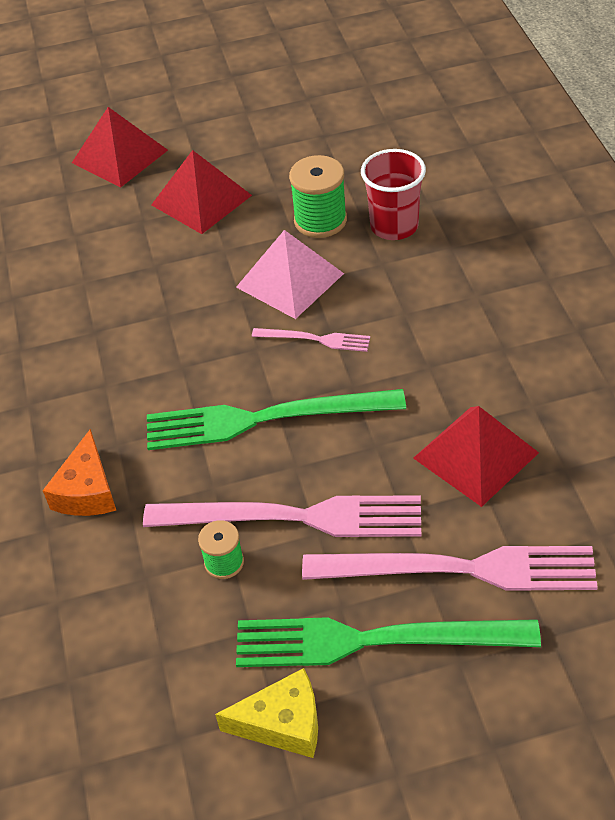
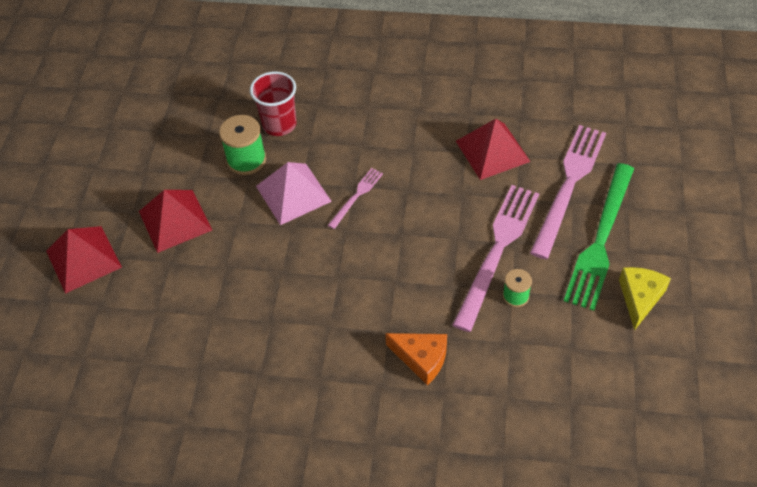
camera: 70 degrees left, 5 degrees up
green fork [147,389,406,450] -> none

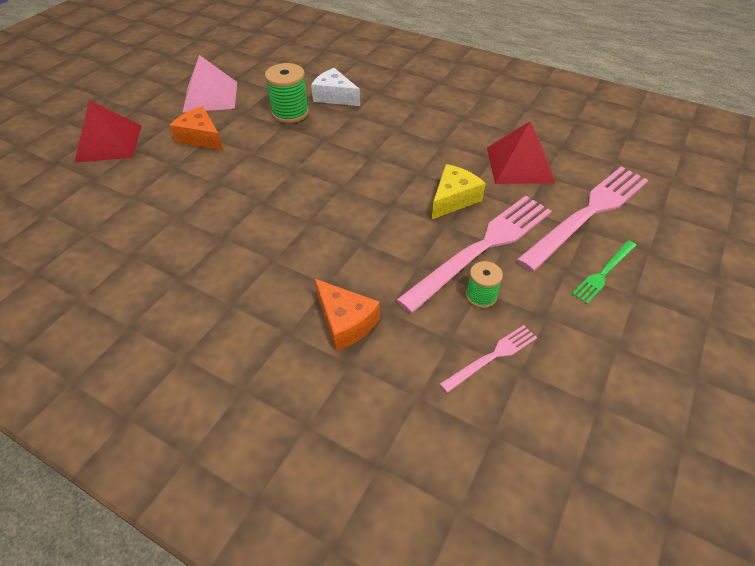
camera: 20 degrees right, 5 degrees down
red pyramid [139,190,212,253] -> orange cheese [170,106,223,150]
red cup [250,71,297,136] -> white cheese [311,68,360,106]
pink pyramid [256,162,332,225] -> pink pyramid moved to [182,55,237,113]
pink fork [328,168,383,229] -> pink fork moved to [440,325,537,393]
green fork [564,163,634,311] -> green fork [572,240,637,304], size x0.48
yellow cheese [619,267,671,331] -> yellow cheese moved to [432,164,486,219]

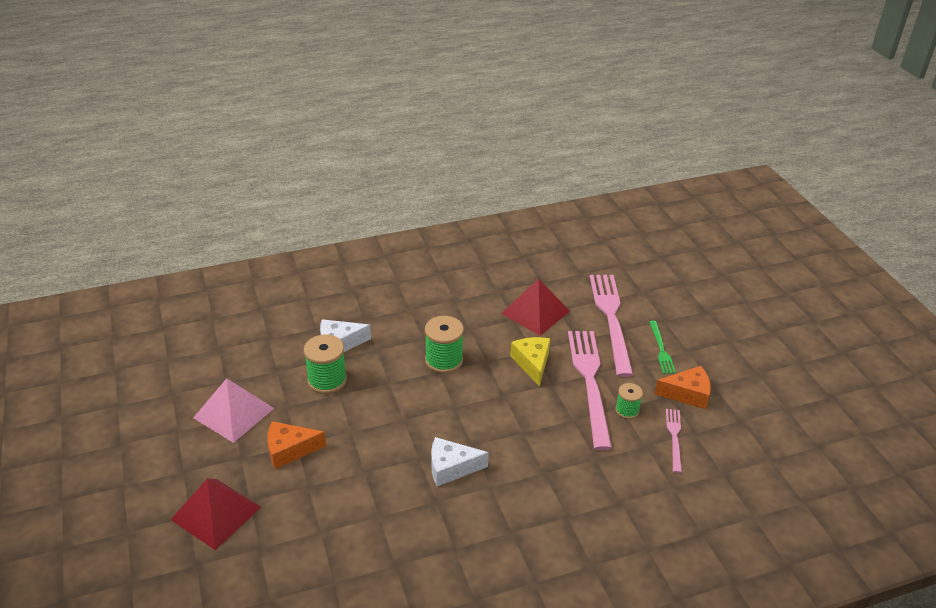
camera: 50 degrees left, 10 degrees down
orange cheese [315,279,380,351] -> orange cheese moved to [654,366,711,409]
none -> green spool [425,316,464,373]
none -> white cheese [431,437,489,486]

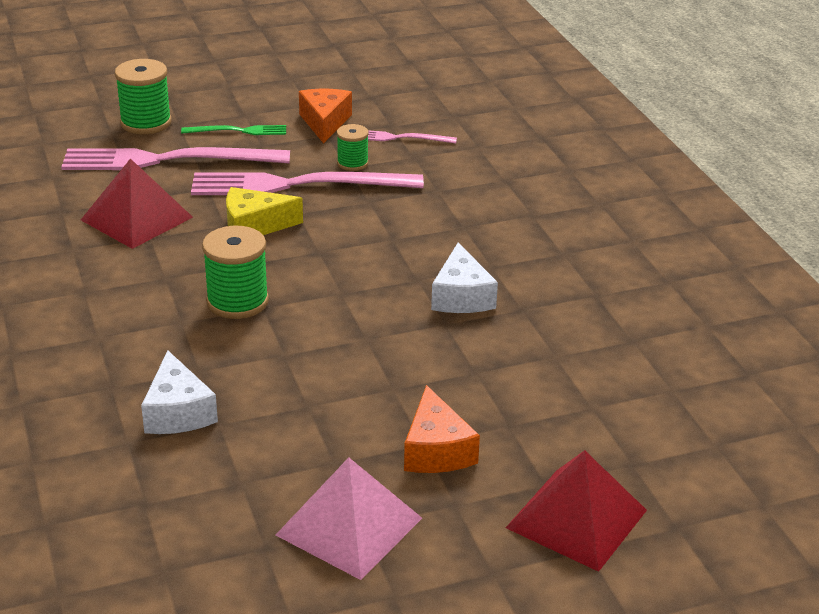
camera: 90 degrees left, 5 degrees down
green spool [304,335,347,394] -> green spool moved to [115,59,172,134]

